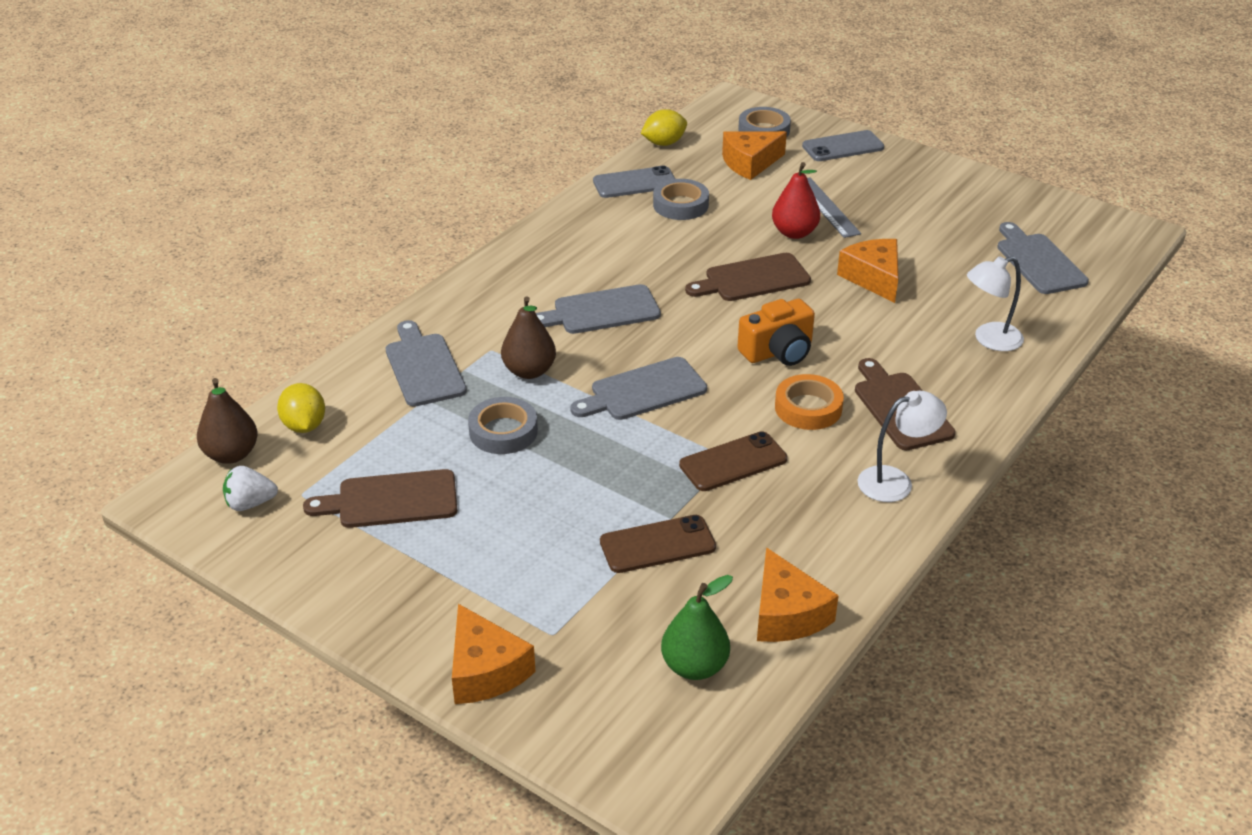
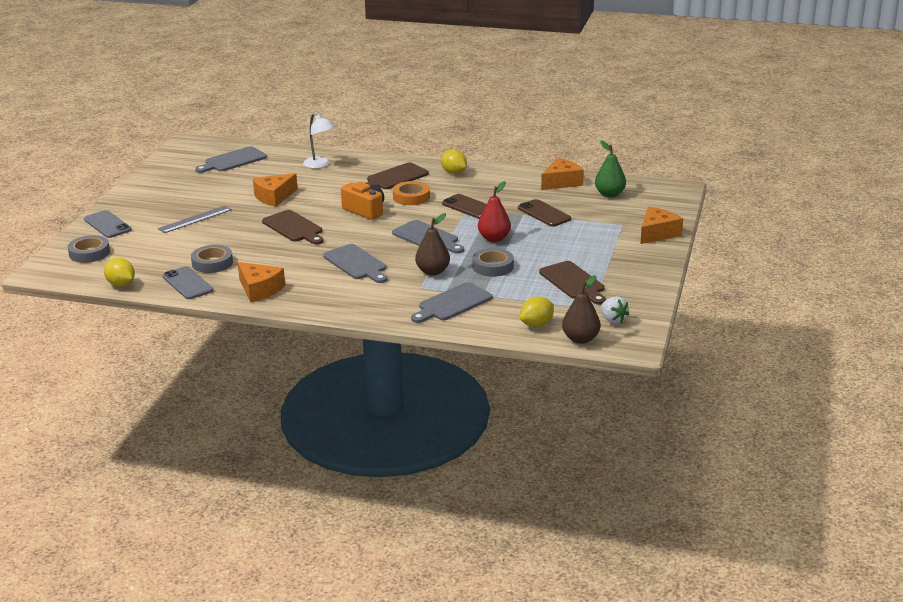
camera: 110 degrees left, 10 degrees down
orange cheese [722,131,787,180] -> orange cheese moved to [238,262,285,303]
red pear [772,162,820,239] -> red pear moved to [478,181,511,242]
white lamp [857,391,947,502] -> yellow lemon [441,149,467,174]

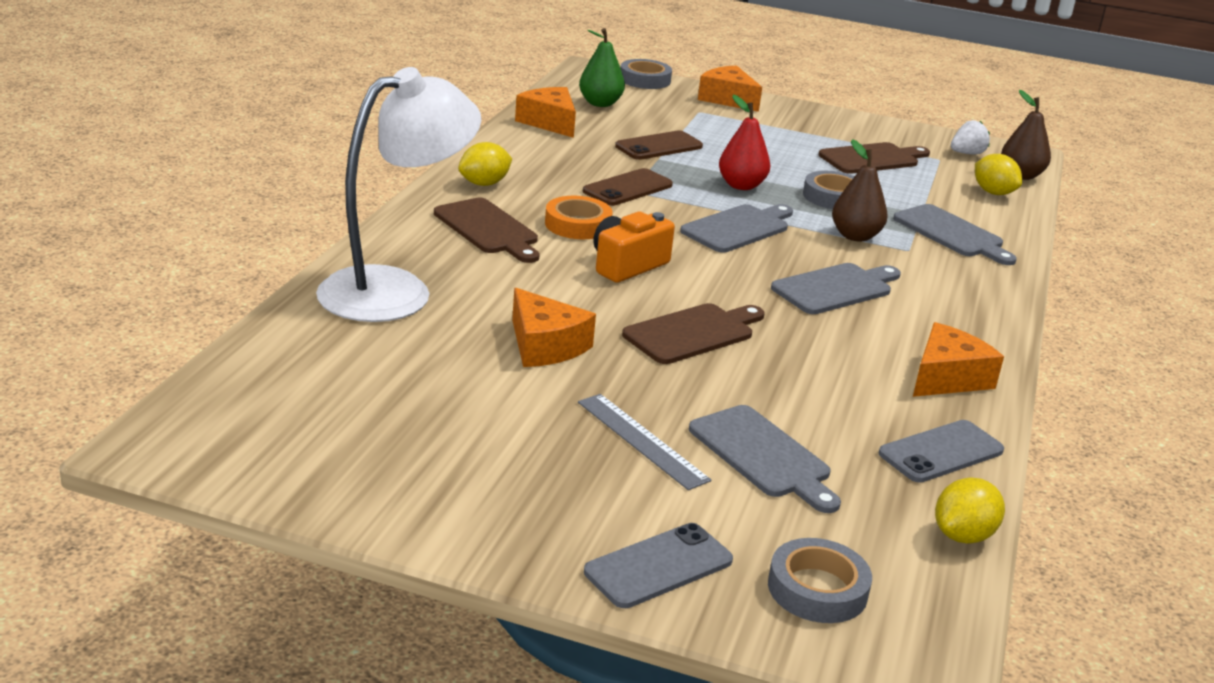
camera: 90 degrees left, 0 degrees up
grey tape [191,245,233,273] -> grey tape moved to [621,59,672,89]
grey cutting board [195,146,267,173] -> grey cutting board moved to [689,405,841,513]
white lamp [303,113,335,169] -> white lamp [316,67,481,322], size x1.95

